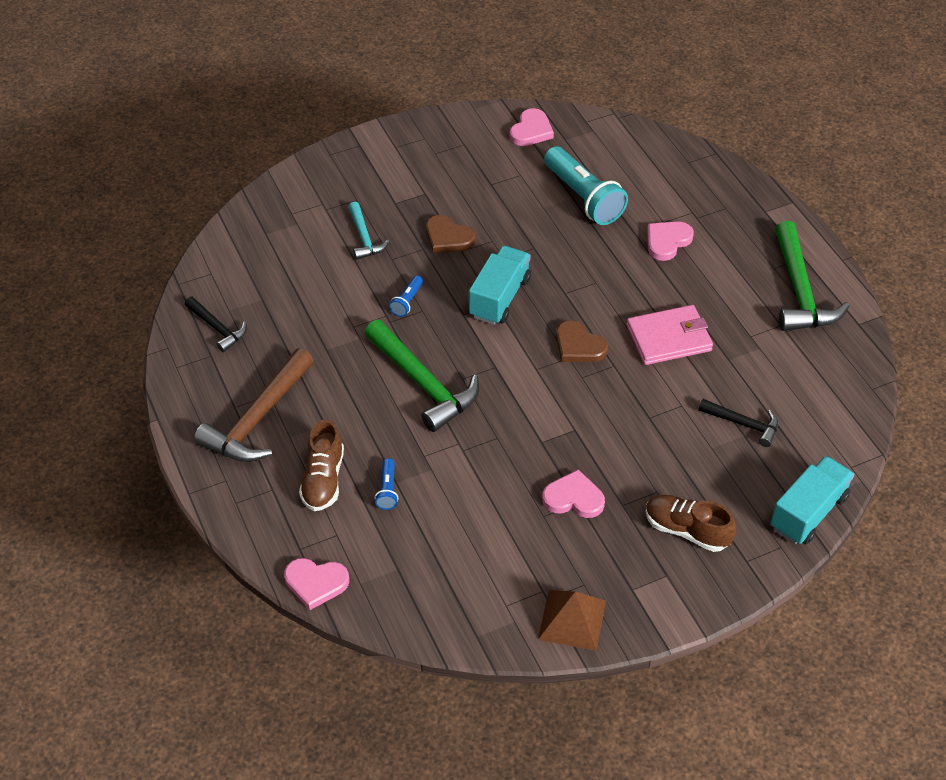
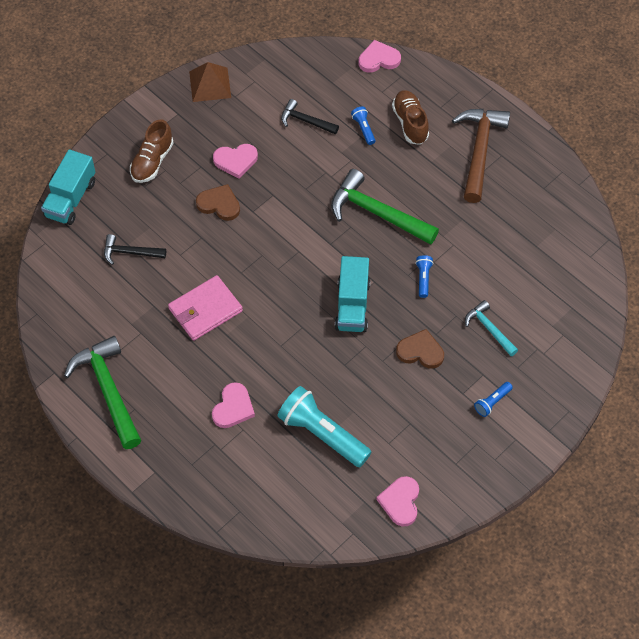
camera: 160 degrees right, 10 degrees up
black hammer [184,297,247,352] -> black hammer moved to [281,99,339,134]
brown heart [556,320,608,362] -> brown heart moved to [196,184,240,221]
brown shoe [645,495,736,552] -> brown shoe turned 105 degrees clockwise [130,119,174,183]
none -> blue flashlight [474,382,513,417]

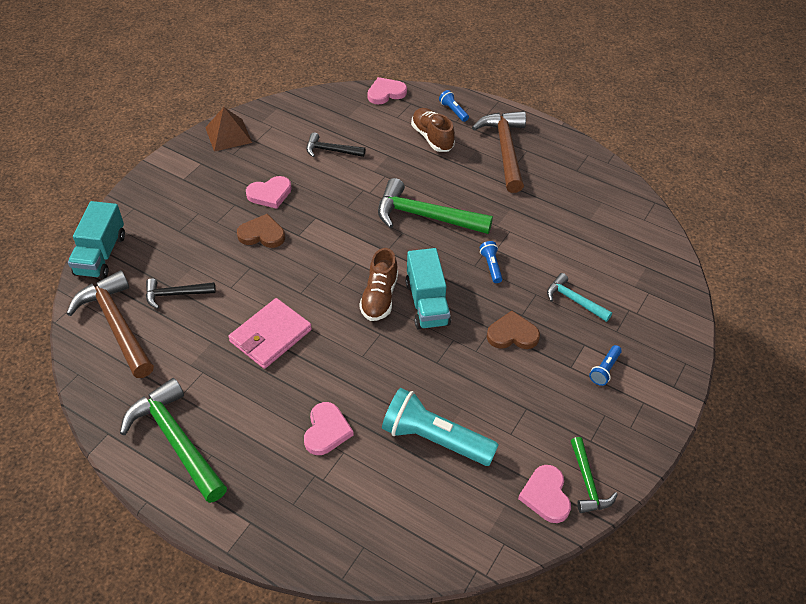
camera: 15 degrees left, 10 degrees down
brown shoe [130,119,174,183] -> brown shoe moved to [359,248,398,321]
blue flashlight [351,107,376,145] -> blue flashlight moved to [439,90,469,122]
none -> brown hammer [67,270,154,378]
none -> green hammer [571,437,618,513]

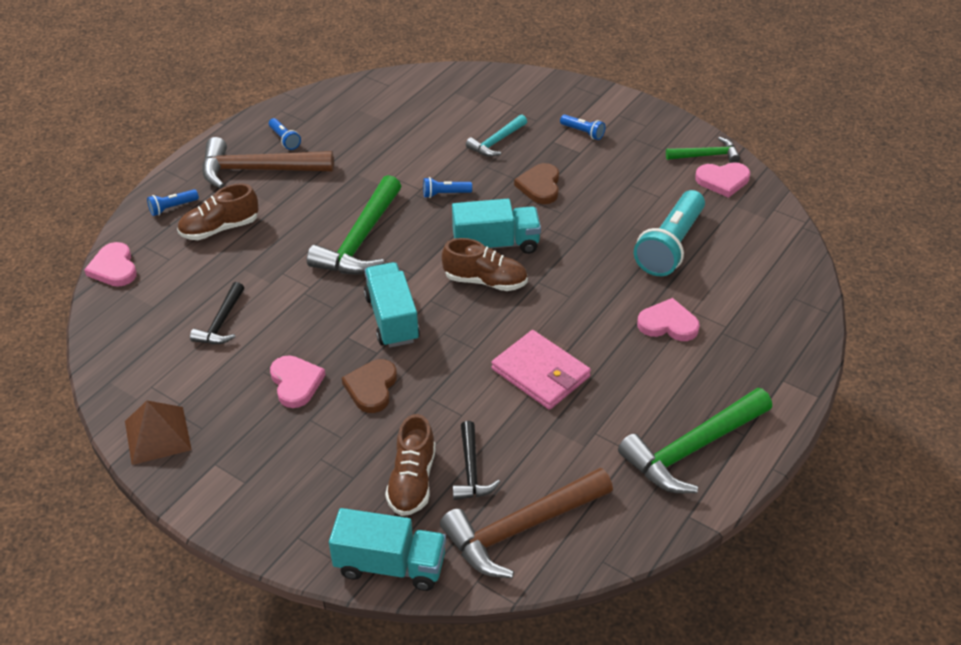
camera: 85 degrees left, 5 degrees down
none -> blue flashlight [269,118,301,150]
none -> turquoise truck [364,262,420,347]
none -> brown shoe [385,414,436,516]

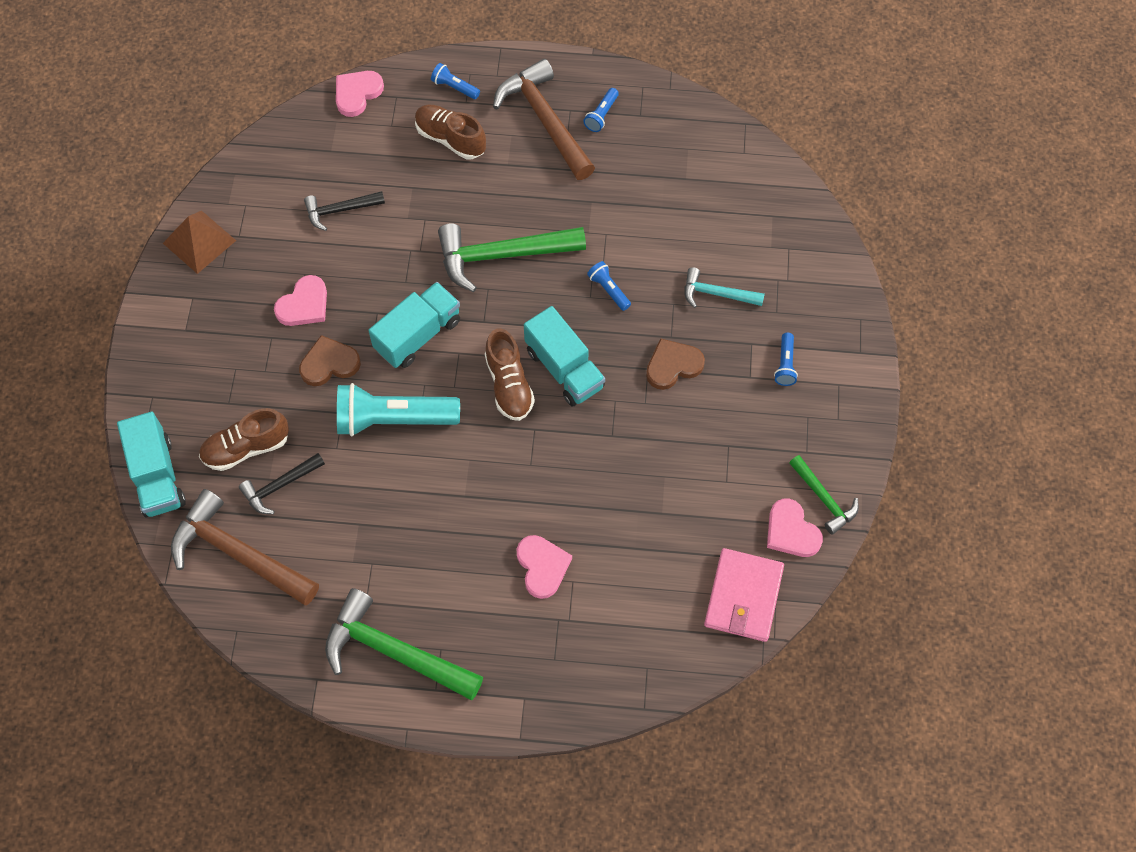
camera: 60 degrees right, 20 degrees up
pink wallet [491,330,591,410] -> pink wallet moved to [704,548,784,642]
turquoise flashlight [634,190,705,276] -> turquoise flashlight moved to [337,383,460,436]

